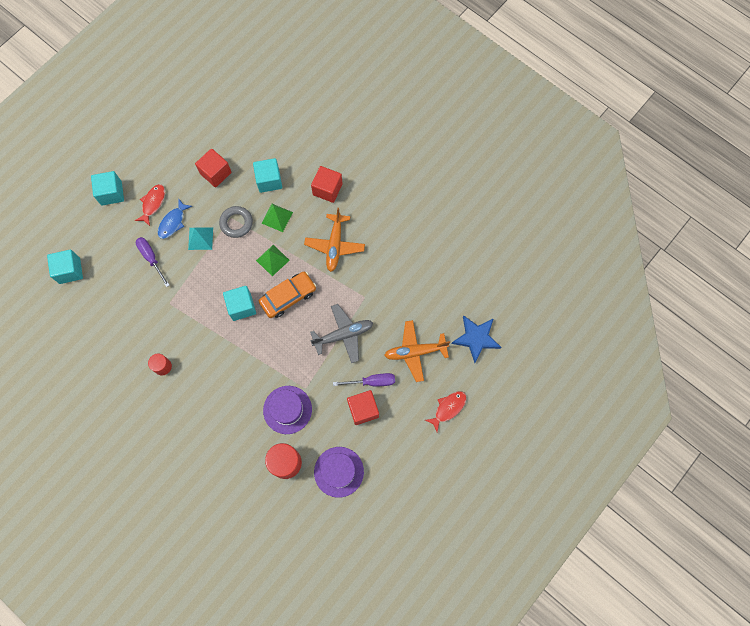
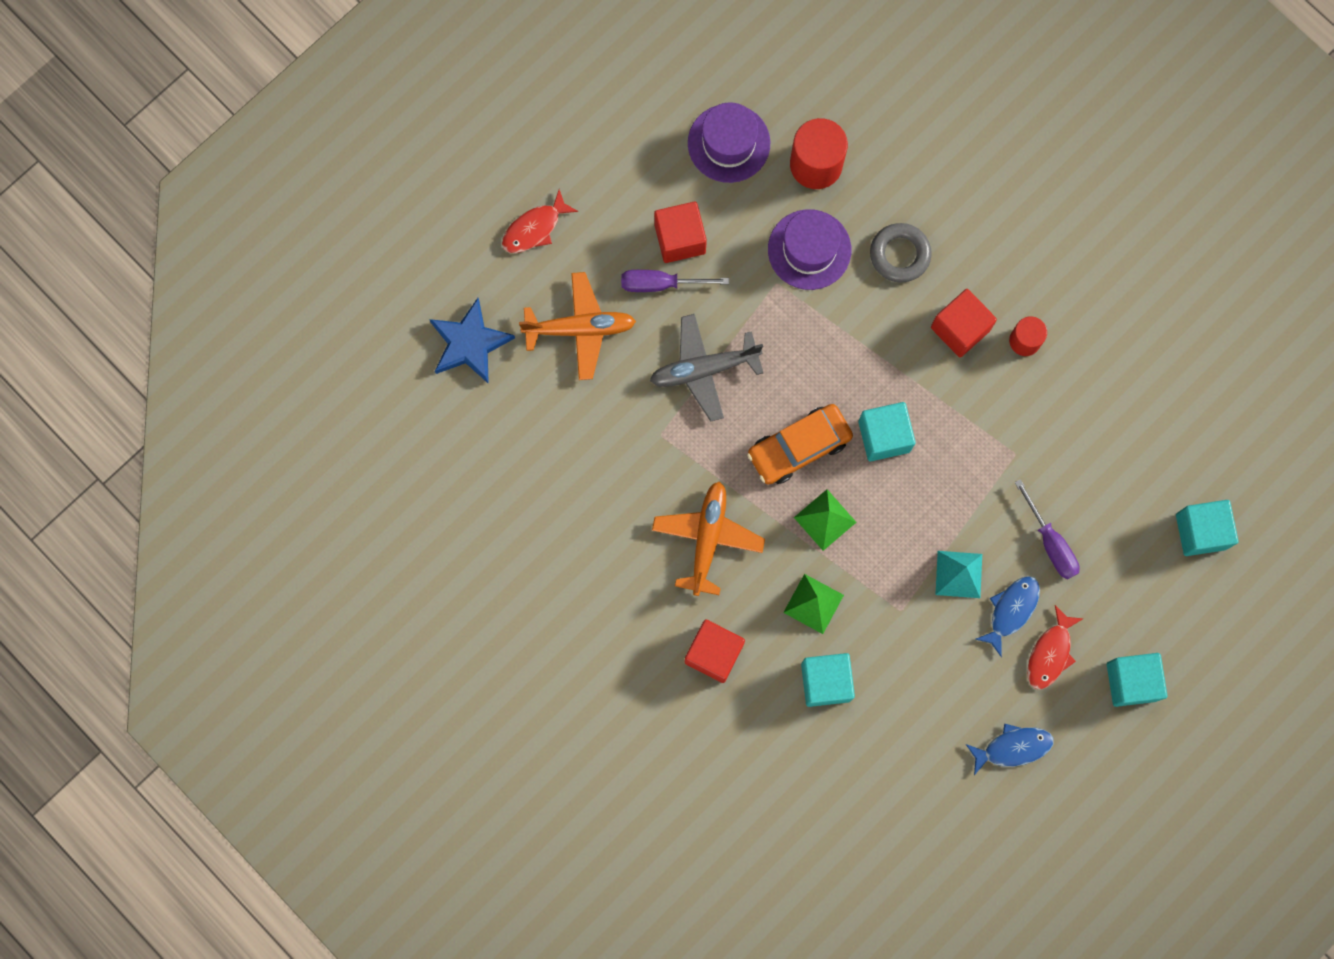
camera: 175 degrees left, 5 degrees up
red cube [195,149,232,187] -> red cube moved to [931,289,997,357]
grey ring [219,206,253,238] -> grey ring moved to [870,223,932,283]
none -> blue fish [966,724,1054,775]

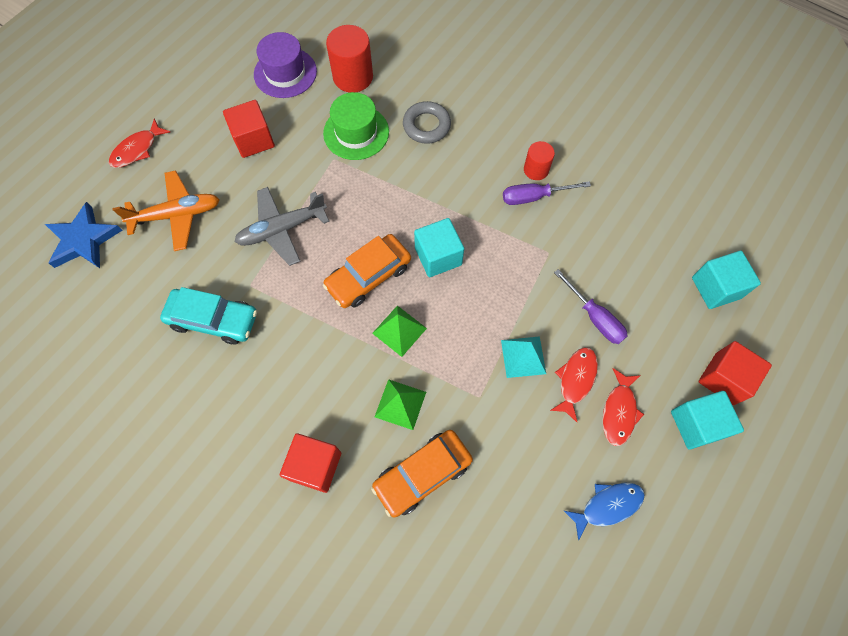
camera: 10 degrees left, 10 degrees down
purple screwdriver [621,270,729,292] -> purple screwdriver moved to [503,181,591,205]
orange plane [652,481,765,596] -> none
purple hat [768,209,851,290] -> green hat [323,92,389,160]
turquoise cube [801,653,855,707] -> orange car [371,430,473,518]
red cube [931,289,997,357] -> red cube moved to [699,341,772,405]
blue fish [975,576,1040,657] -> red fish [550,347,598,422]
none -> turquoise car [160,287,257,344]

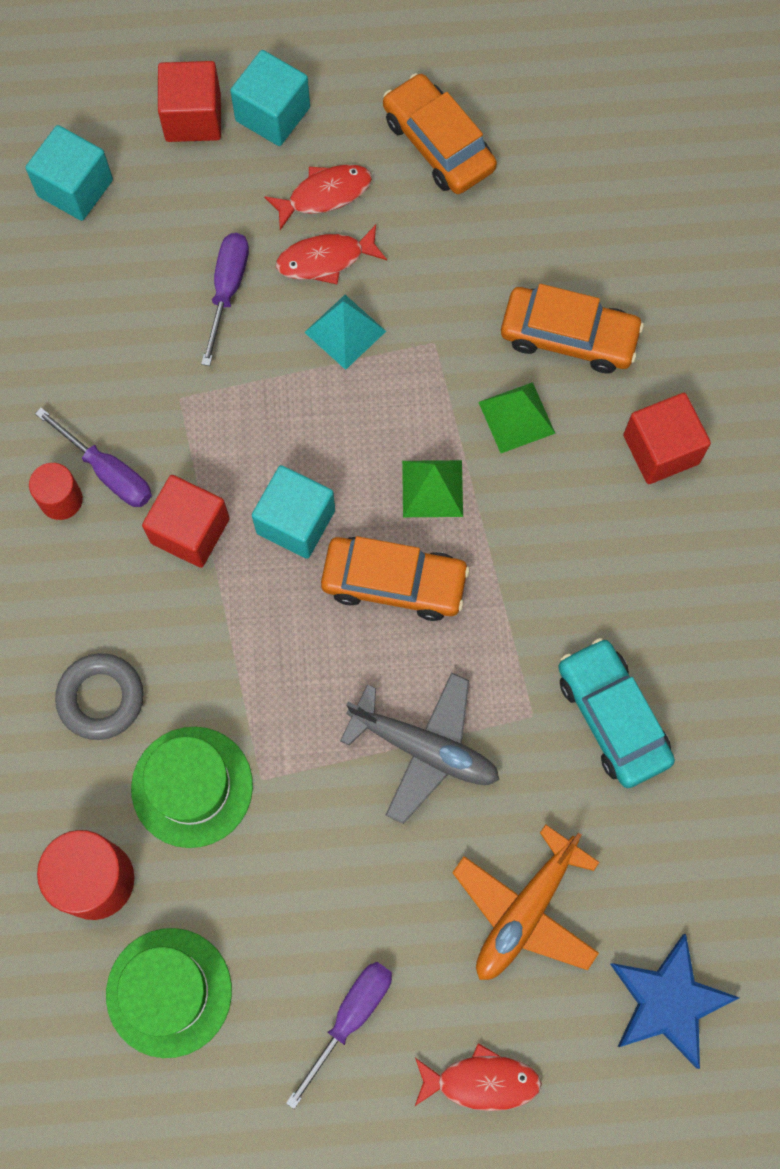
camera: 130 degrees left, 5 degrees up
orange plane [112,170,220,251] -> orange plane turned 90 degrees counterclockwise [452,824,600,980]
red cube [223,100,275,158] -> red cube moved to [142,475,230,568]
purple hat [254,32,317,98] -> green hat [106,928,232,1058]
blue fish [564,483,645,540] -> orange car [383,73,497,194]
none -> purple screwdriver [286,962,392,1109]

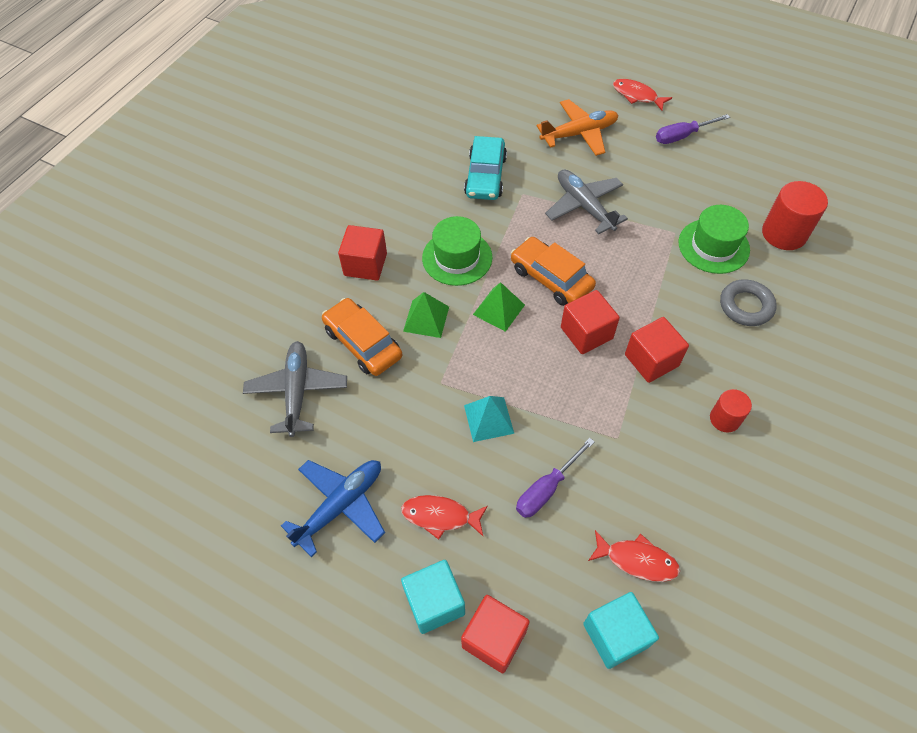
camera: 145 degrees left, 15 degrees down
purple screwdriver [35,407,152,507] -> none
green hat [106,928,232,1058] -> green hat moved to [422,216,492,286]
turquoise cube [252,465,335,559] -> red cube [561,290,620,354]
red fish [276,225,387,284] -> red fish moved to [588,530,680,582]
orange car [383,73,497,194] -> blue plane [281,460,385,557]
blue star [610,934,739,1069] -> none
none -> grey plane [243,341,347,437]

